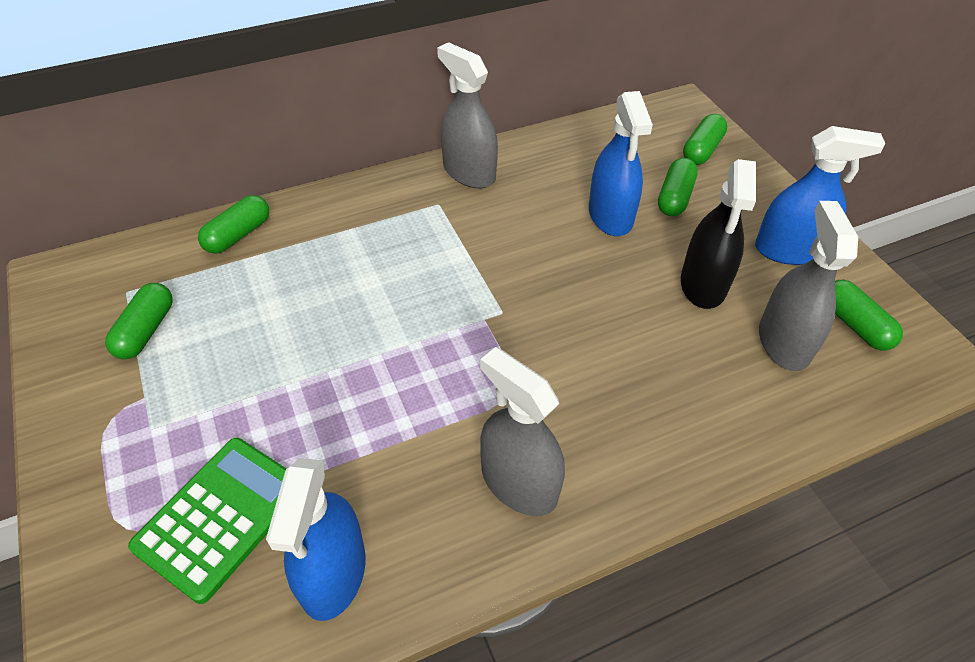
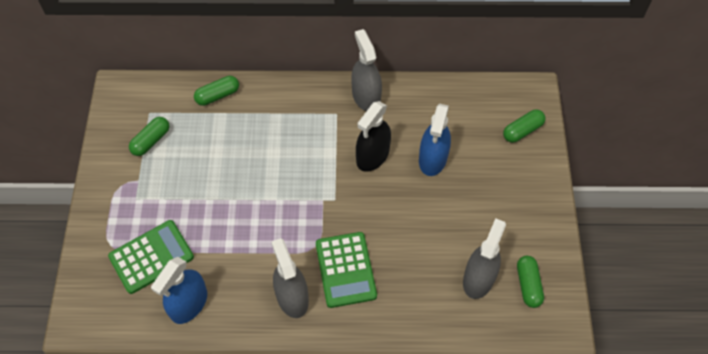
camera: 25 degrees right, 10 degrees up
green capsule [658,158,698,216] -> none
black spray bottle [681,159,756,309] -> black spray bottle moved to [356,101,391,172]
blue spray bottle [755,126,885,265] -> none
none -> green calculator [316,232,377,308]

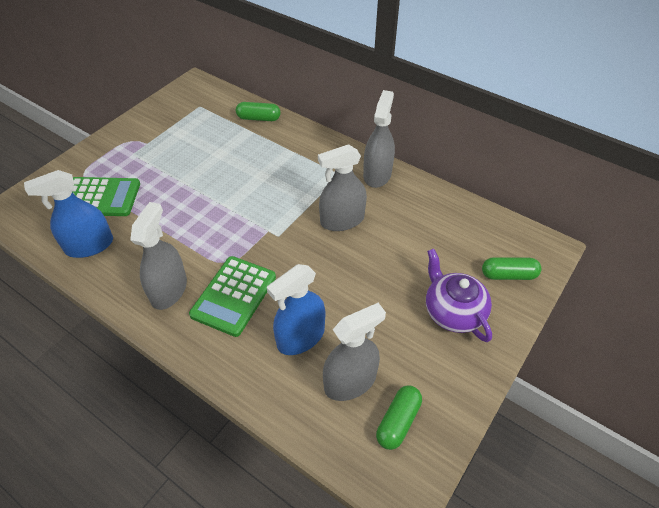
camera: 35 degrees right, 10 degrees down
green capsule [129,117,169,156] -> none
black spray bottle [356,101,391,172] -> grey spray bottle [318,144,367,231]
blue spray bottle [419,104,451,176] -> blue spray bottle moved to [267,264,325,355]
none -> purple teapot [426,249,492,342]

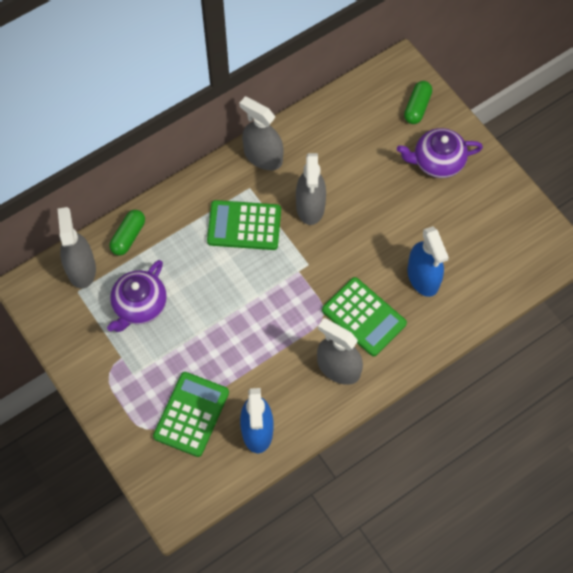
camera: 70 degrees left, 15 degrees up
grey spray bottle [323,303,386,401] -> grey spray bottle moved to [58,207,96,289]
green capsule [376,385,422,450] -> none
none -> purple teapot [107,260,167,332]
none -> green calculator [207,200,281,250]

